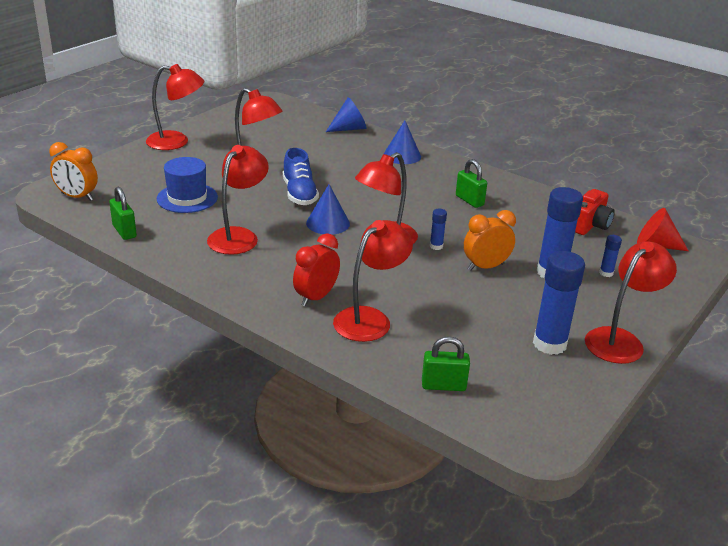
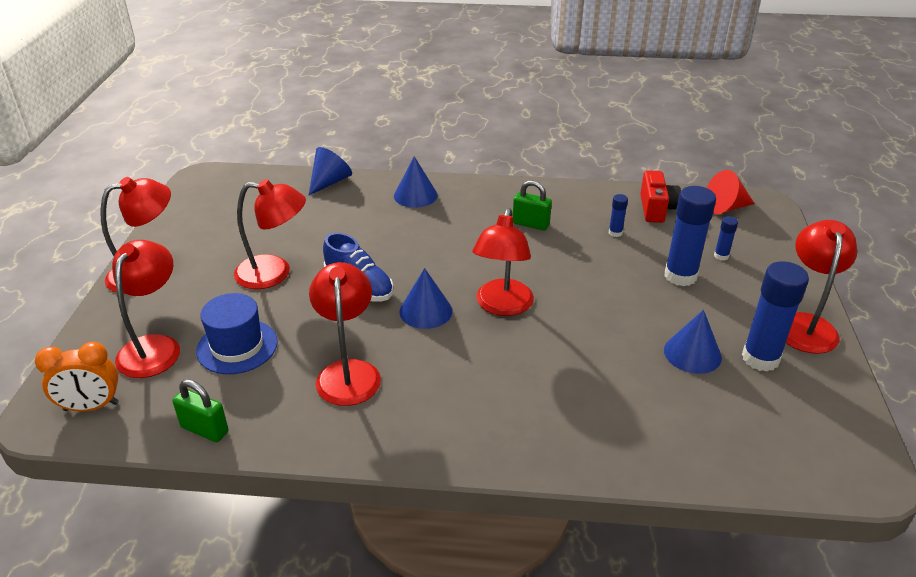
camera: 30 degrees left, 5 degrees up
red clock [293,233,340,307] -> none
red lamp [333,220,413,342] -> red lamp moved to [112,240,180,378]
green padlock [422,336,470,391] -> none
blue glue stick [430,209,447,250] -> blue glue stick moved to [609,194,628,237]
orange clock [464,210,516,271] -> none
none -> blue cone [664,310,722,374]

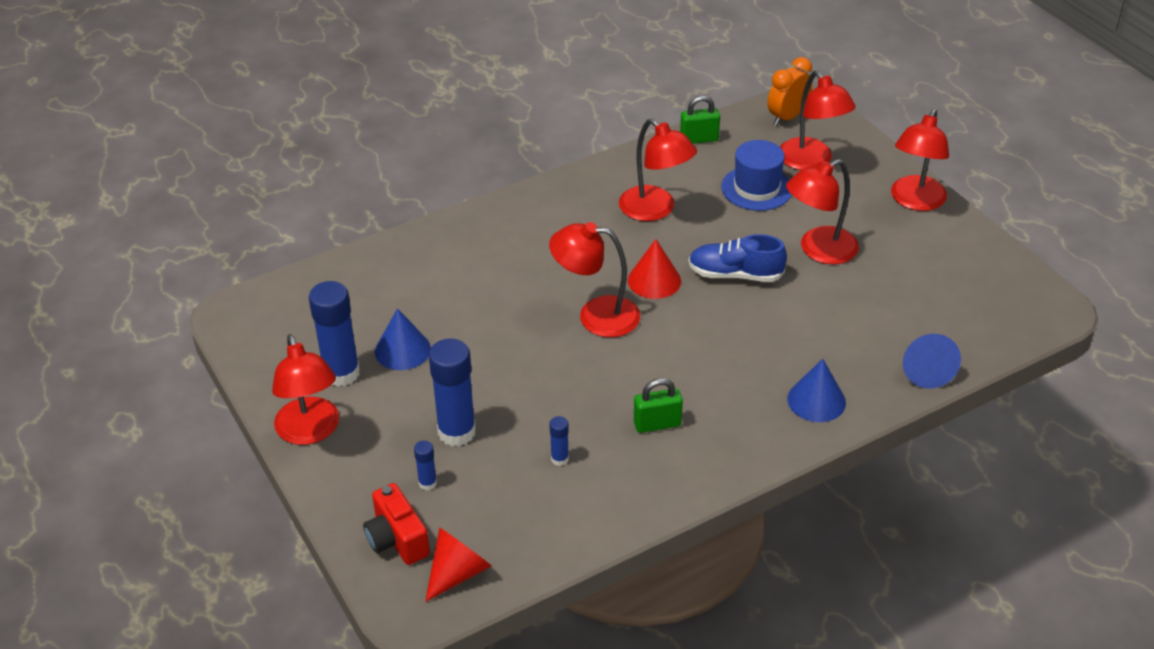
camera: 145 degrees right, 5 degrees up
blue cone [400,268,453,329] -> red cone [628,239,681,299]
red lamp [472,208,534,316] -> red lamp turned 60 degrees counterclockwise [549,222,640,337]
red camera [640,170,681,223] -> red camera moved to [363,483,430,565]

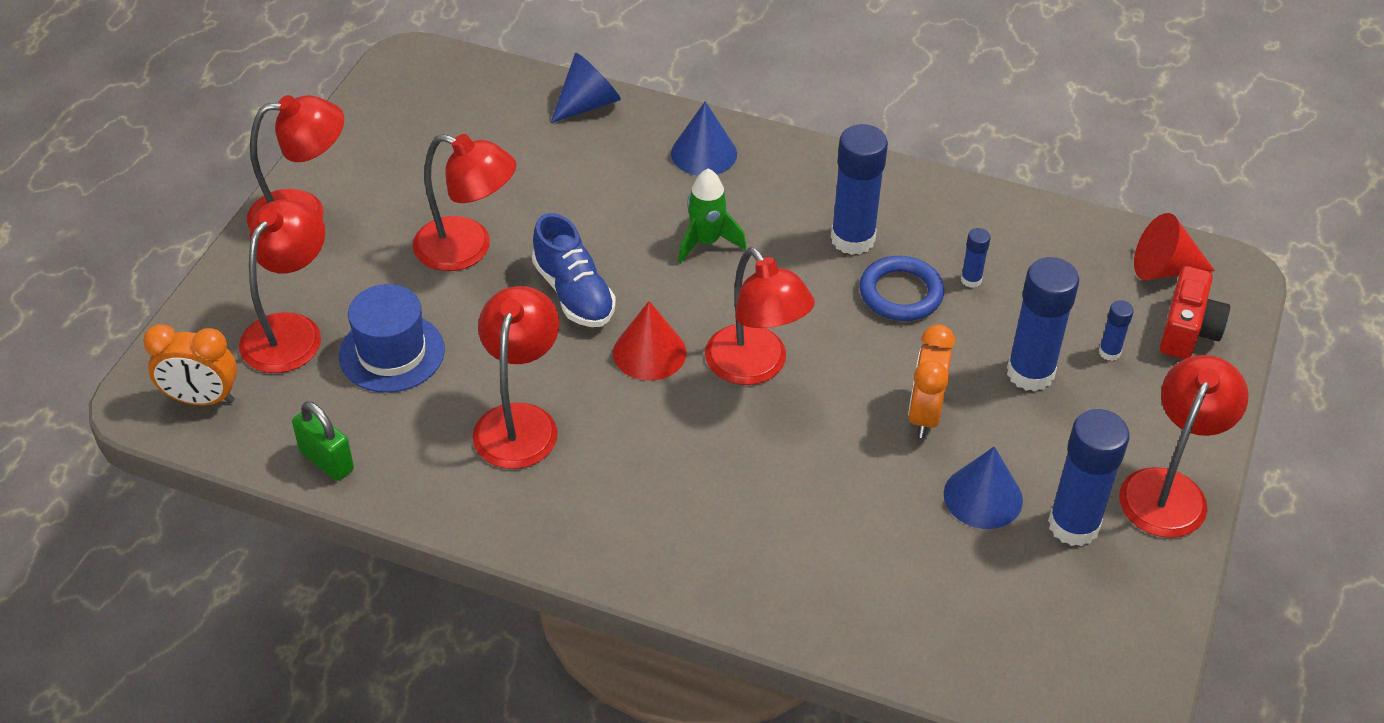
camera: 130 degrees left, 5 degrees up
green padlock [634,378,683,433] -> blue glue stick [831,124,888,255]
none -> green rocket [678,168,746,264]
none -> blue ring [859,256,944,321]
none -> orange clock [908,325,955,438]

